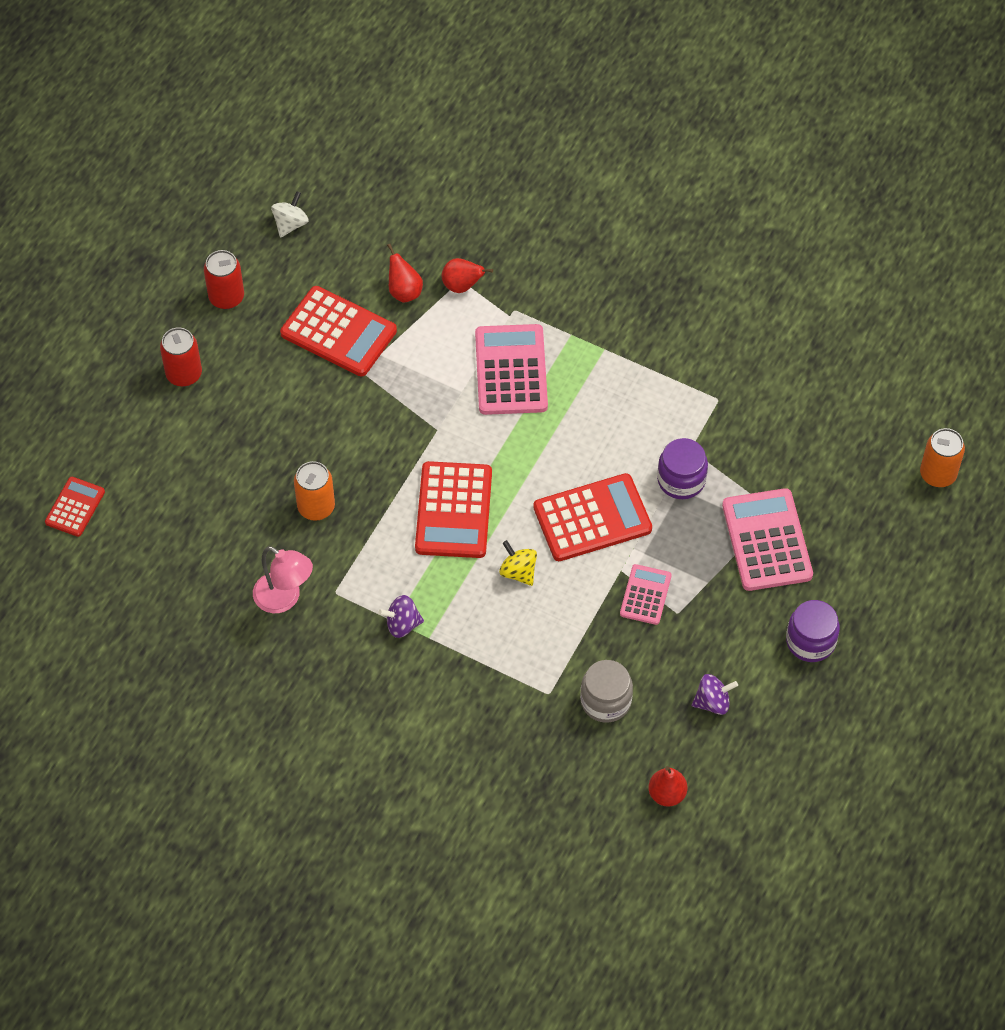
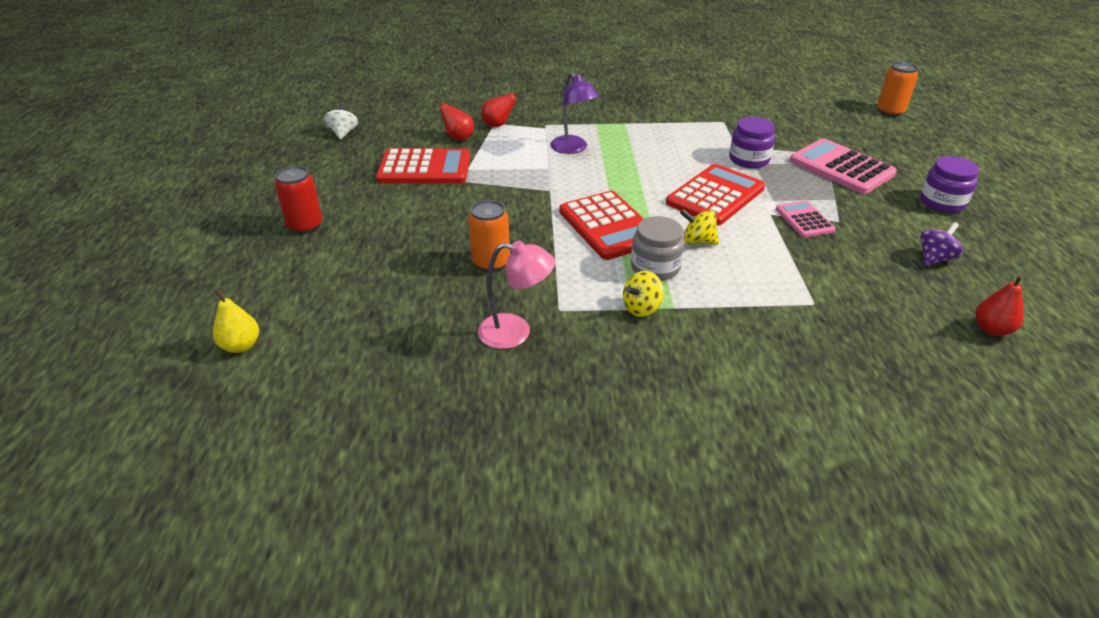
camera: 30 degrees left, 20 degrees down
red calculator [45,477,105,537] -> yellow pear [213,289,259,353]
red can [204,250,244,309] -> none
purple spinning top [378,595,424,638] -> yellow spinning top [623,271,664,317]
pink calculator [475,324,548,415] -> purple lamp [550,72,599,154]
grey jar [580,660,633,723] -> grey jar moved to [631,216,685,281]

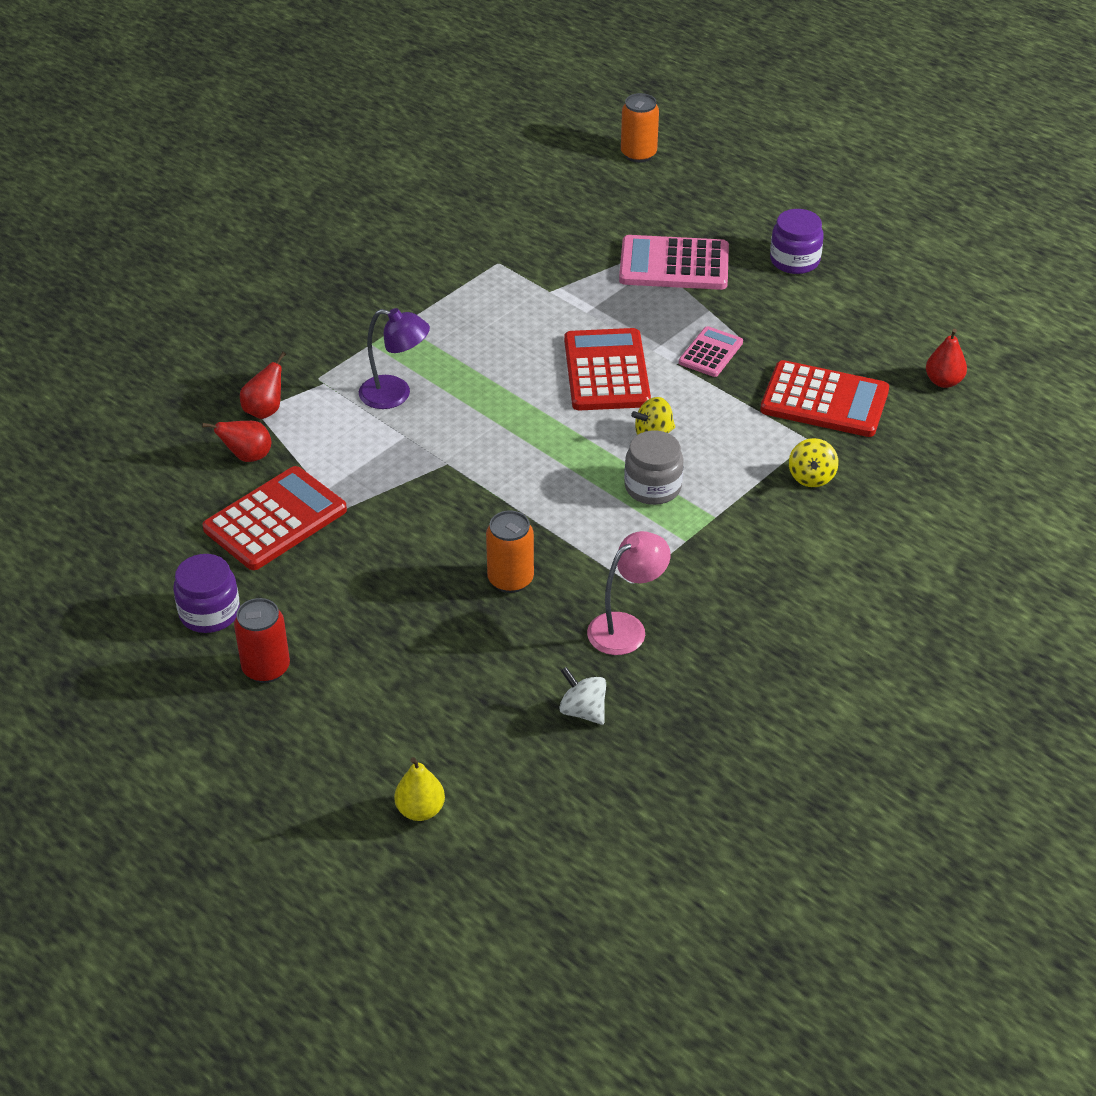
camera: 45 degrees left, 5 degrees up
white spinning top [324,101,358,139] -> white spinning top moved to [559,667,606,725]
red calculator [559,191,644,260] -> red calculator moved to [760,360,889,437]
yellow spinning top [623,271,664,317] -> yellow spinning top moved to [789,438,838,487]
purple jar [729,117,775,168] -> purple jar moved to [173,554,240,633]
pink calculator [776,201,836,238] -> pink calculator turned 90 degrees clockwise [679,326,743,377]
purple spinning top [920,222,963,266] -> none

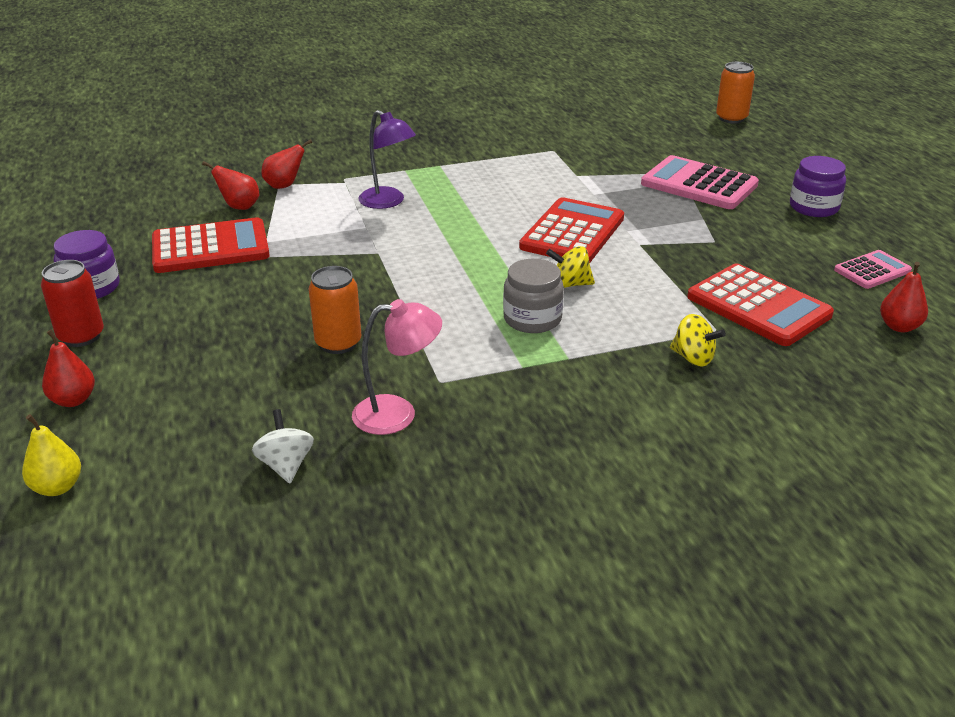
camera: 30 degrees right, 10 degrees down
pink calculator [679,326,743,377] -> pink calculator moved to [834,250,912,289]
yellow spinning top [789,438,838,487] -> yellow spinning top turned 90 degrees counterclockwise [670,314,726,367]
none -> red pear [42,329,95,407]

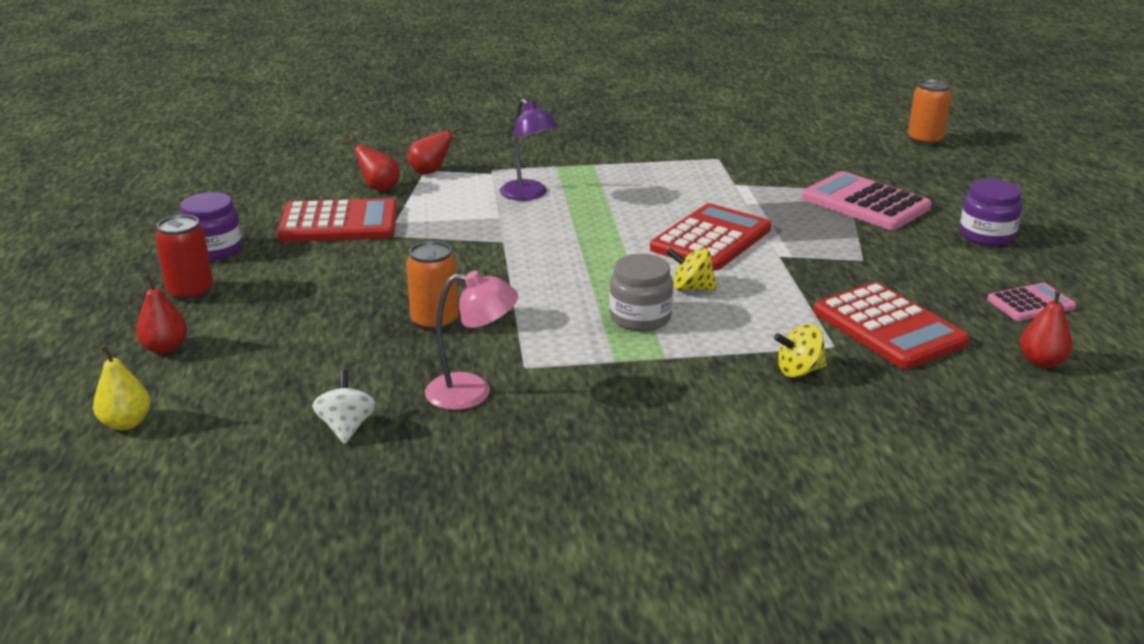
camera: 10 degrees right, 5 degrees down
yellow spinning top [670,314,726,367] -> yellow spinning top turned 120 degrees clockwise [774,324,827,377]

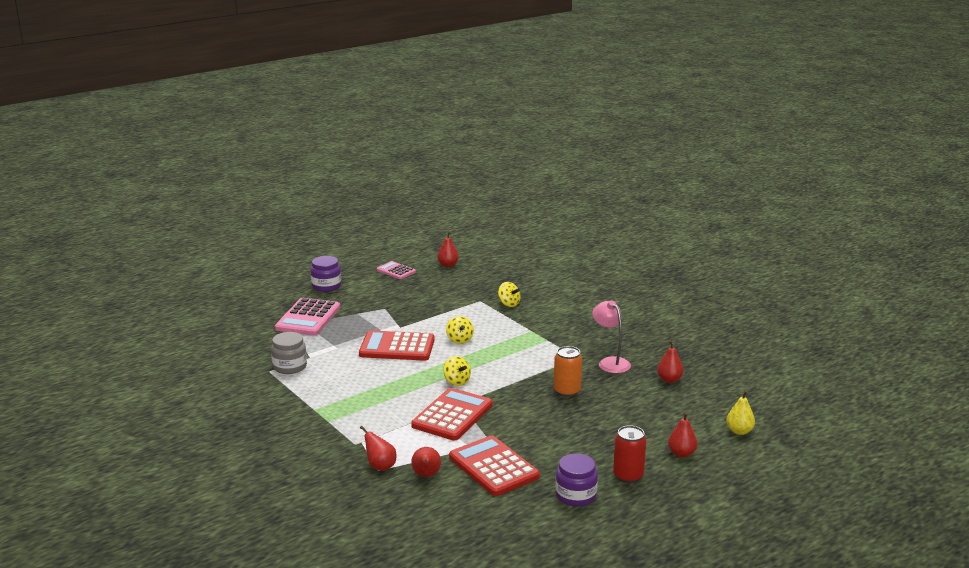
camera: 120 degrees left, 5 degrees down
white spinning top [312,370,376,444] -> red pear [657,340,684,383]
purple lamp [500,99,559,201] -> none
grey jar [609,254,673,331] -> grey jar moved to [271,332,307,374]
red calculator [813,282,970,369] -> red calculator moved to [411,388,493,440]
orange can [908,79,951,146] -> none
none -> yellow spinning top [443,356,471,386]

